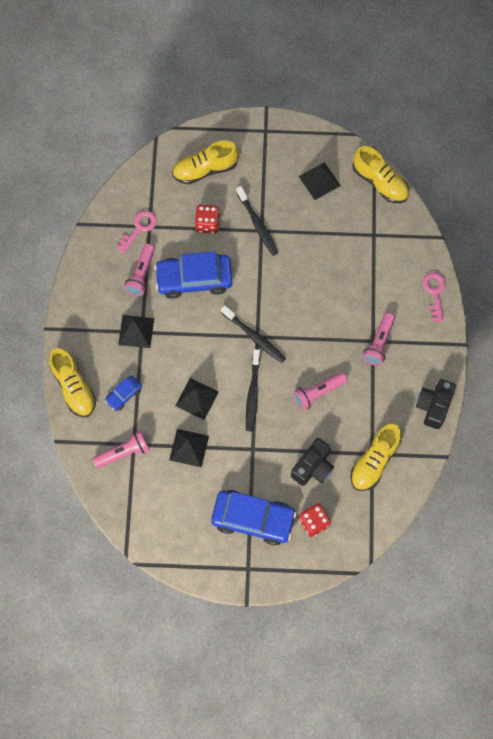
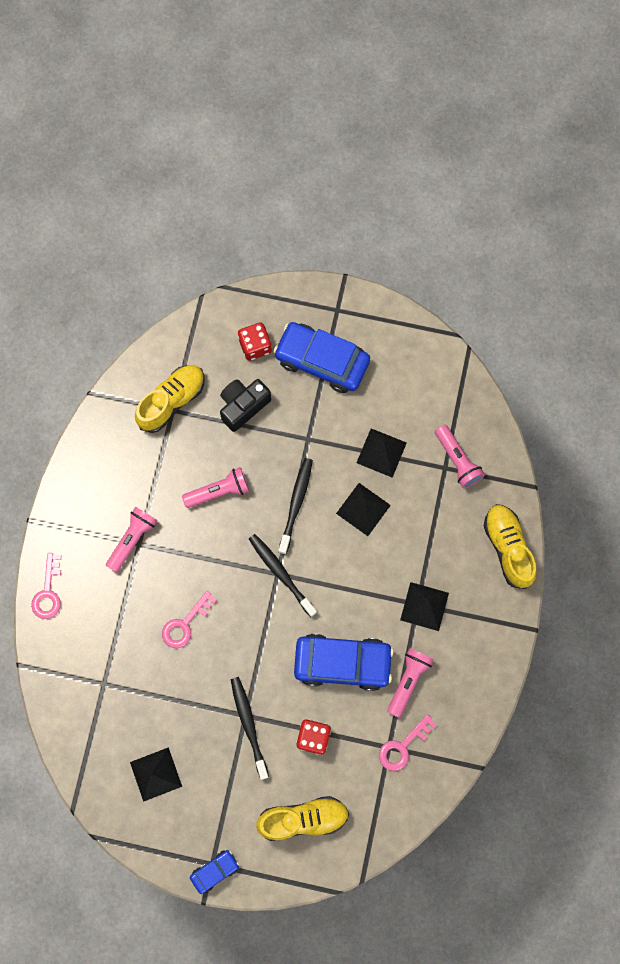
camera: 170 degrees left, 5 degrees up
pink flashlight [92,430,150,468] -> pink flashlight turned 105 degrees counterclockwise [435,425,485,488]
blue car [105,376,142,411] -> blue car moved to [190,850,239,894]
yellow shoe [352,146,409,203] -> none
black camera [416,379,456,429] -> none
none -> pink key [162,591,217,648]

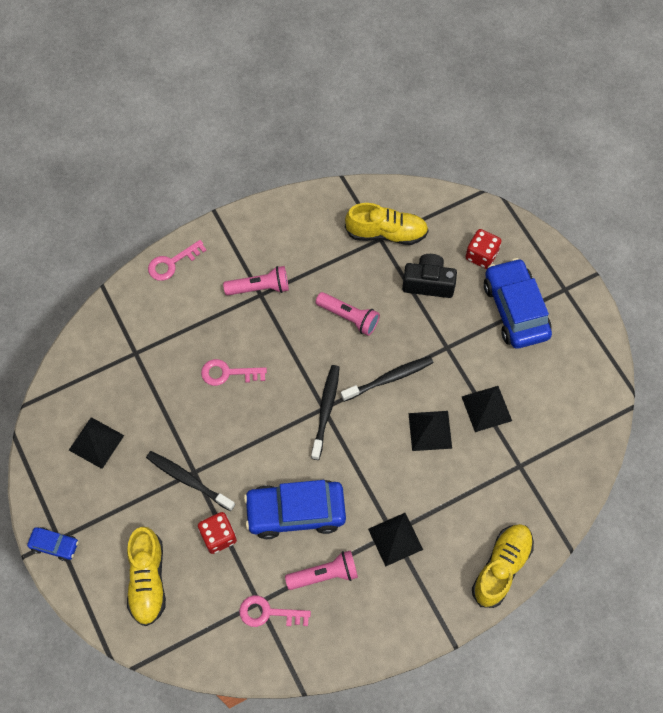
camera: 50 degrees right, 10 degrees down
black toothbrush [231,677,269,780] -> black toothbrush turned 90 degrees counterclockwise [146,451,235,512]
yellow shoe [256,796,349,841] -> yellow shoe turned 45 degrees clockwise [127,527,166,626]
blue car [294,634,394,691] -> blue car turned 120 degrees clockwise [244,480,346,539]
pink flashlight [435,425,485,488] -> none

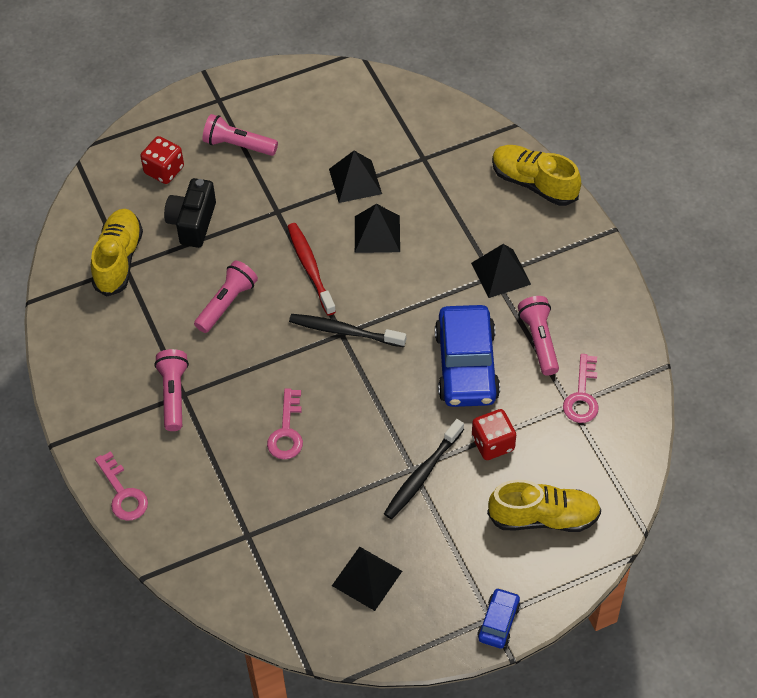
camera: 85 degrees left, 10 degrees down
black toothbrush [341,356,433,402] -> red toothbrush [287,223,336,316]
blue car [484,258,552,349] -> pink flashlight [202,114,278,156]

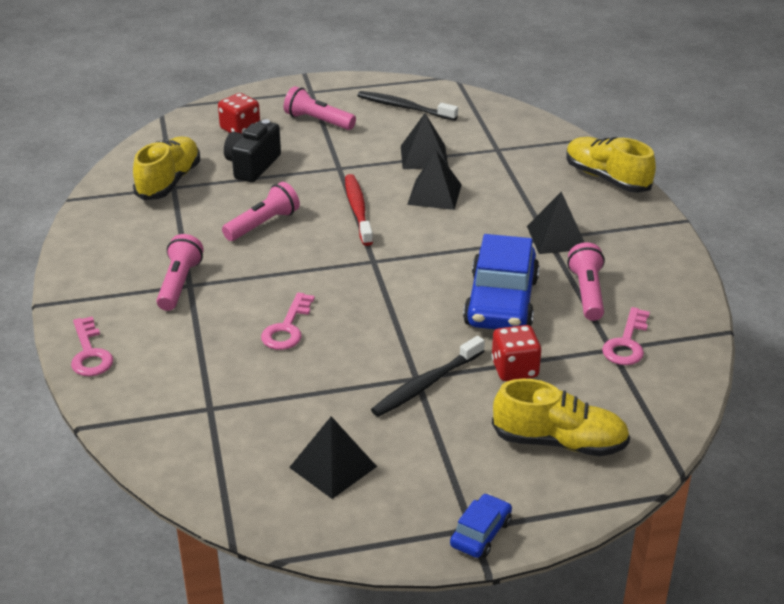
camera: 10 degrees right, 20 degrees down
black toothbrush [289,314,406,347] -> black toothbrush moved to [357,91,458,121]

